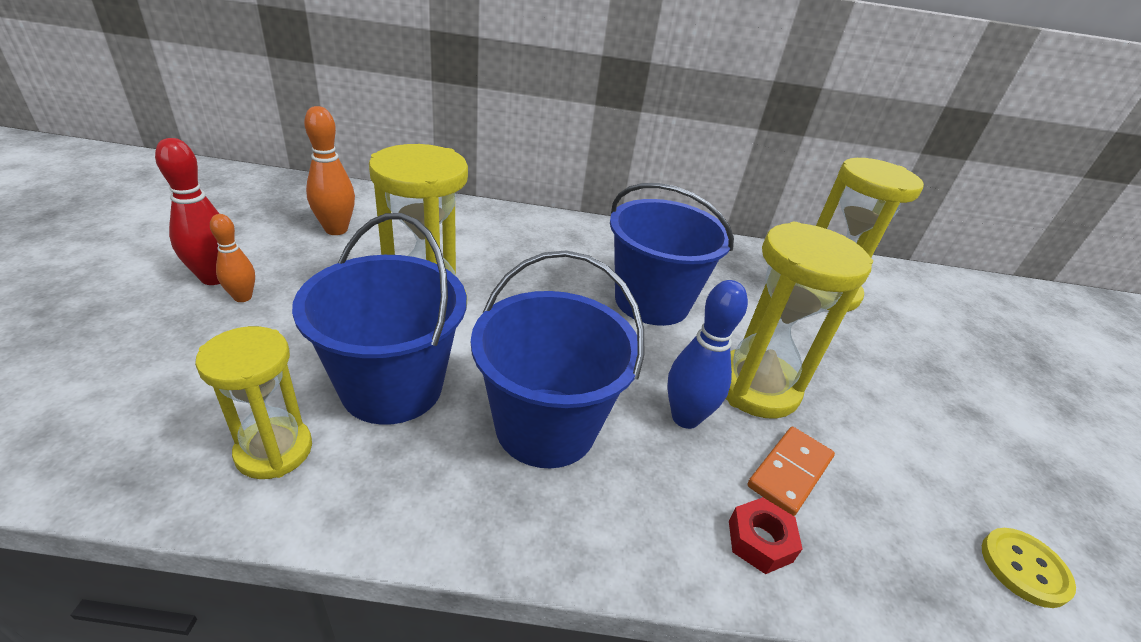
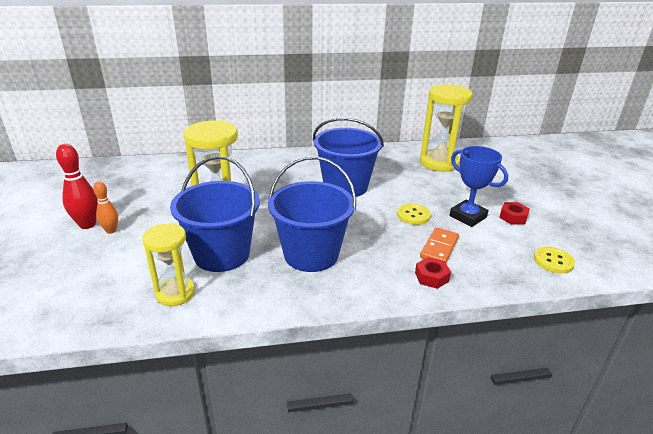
camera: 10 degrees left, 5 degrees down
orange bowling pin [304,106,355,235] -> none
blue bowling pin [667,280,748,429] -> none
yellow hourglass [726,222,873,419] -> yellow button [397,203,431,225]
none -> blue trophy [449,146,508,227]
none -> red nut [499,202,530,225]

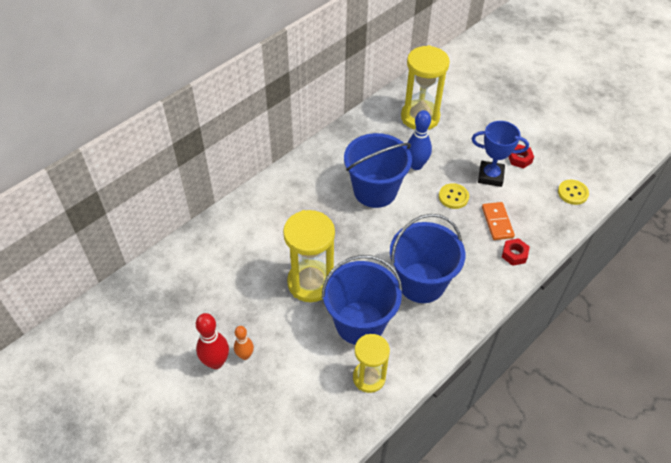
camera: 35 degrees left, 20 degrees up
none -> blue bowling pin [407,110,432,170]

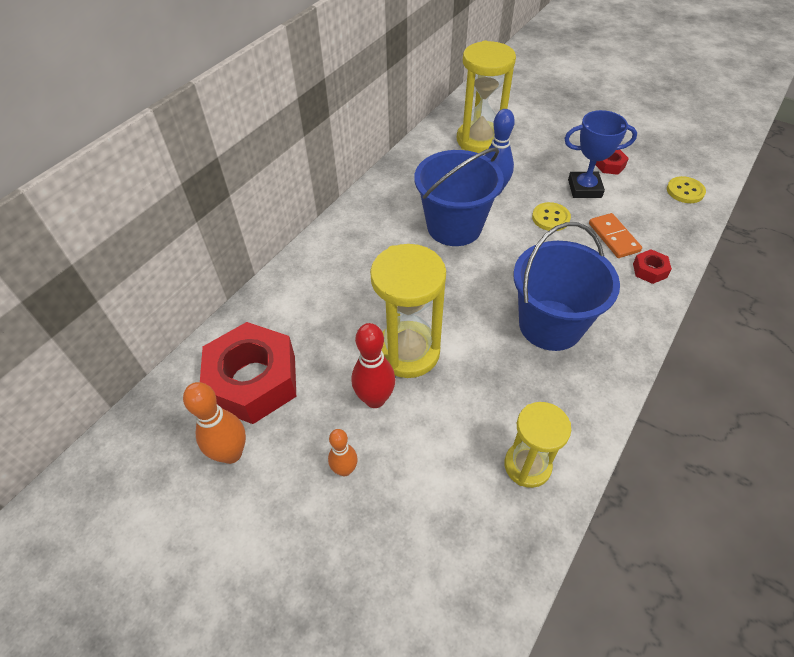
camera: 10 degrees left, 0 degrees up
red bowling pin [196,313,229,369] -> red bowling pin moved to [352,323,395,408]
blue bucket [322,255,402,345] -> none
none -> orange bowling pin [183,382,246,464]
none -> red nut [200,322,296,424]

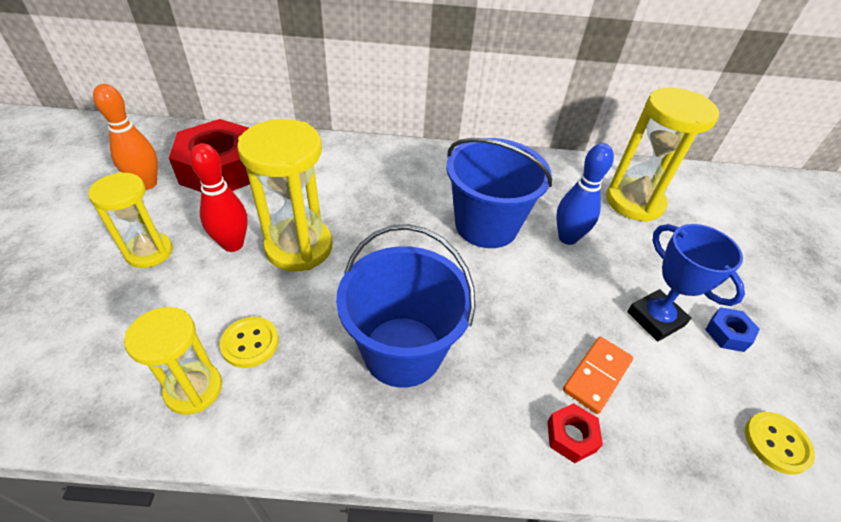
camera: 55 degrees right, 5 degrees down
orange bowling pin [328,429,358,476] -> yellow hourglass [88,172,173,268]
yellow button [532,202,571,231] -> yellow button moved to [220,317,279,368]
red nut [596,150,629,175] -> blue nut [705,307,760,352]

